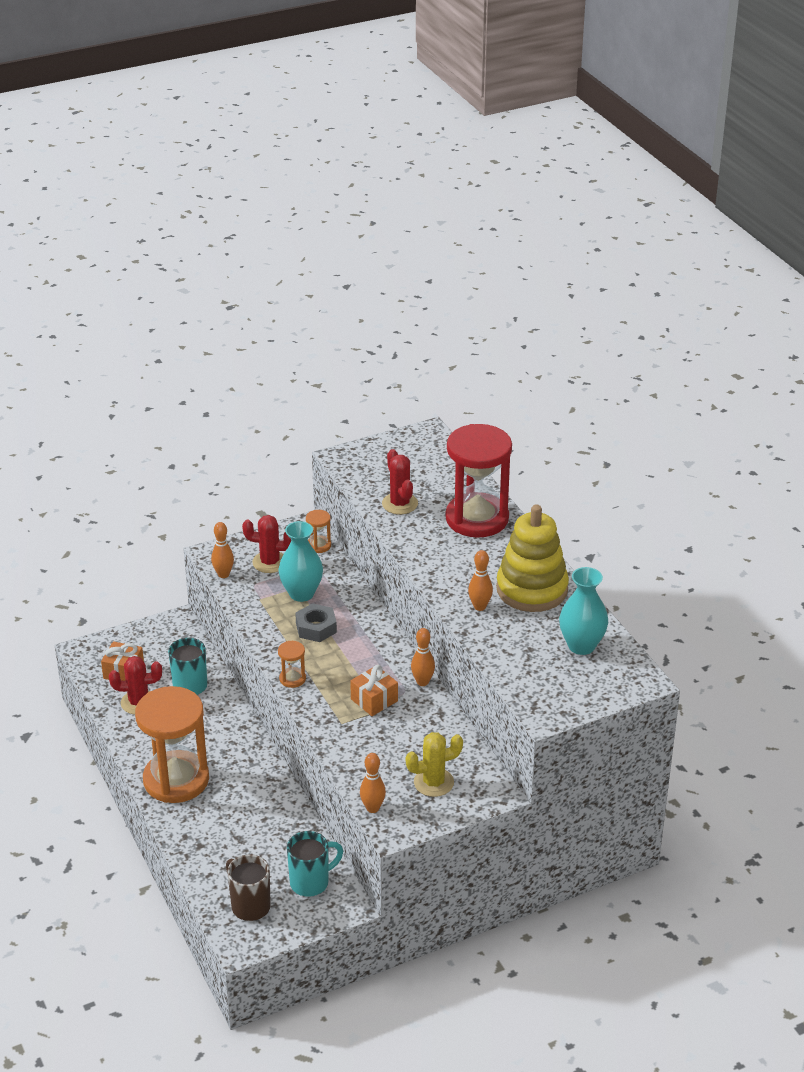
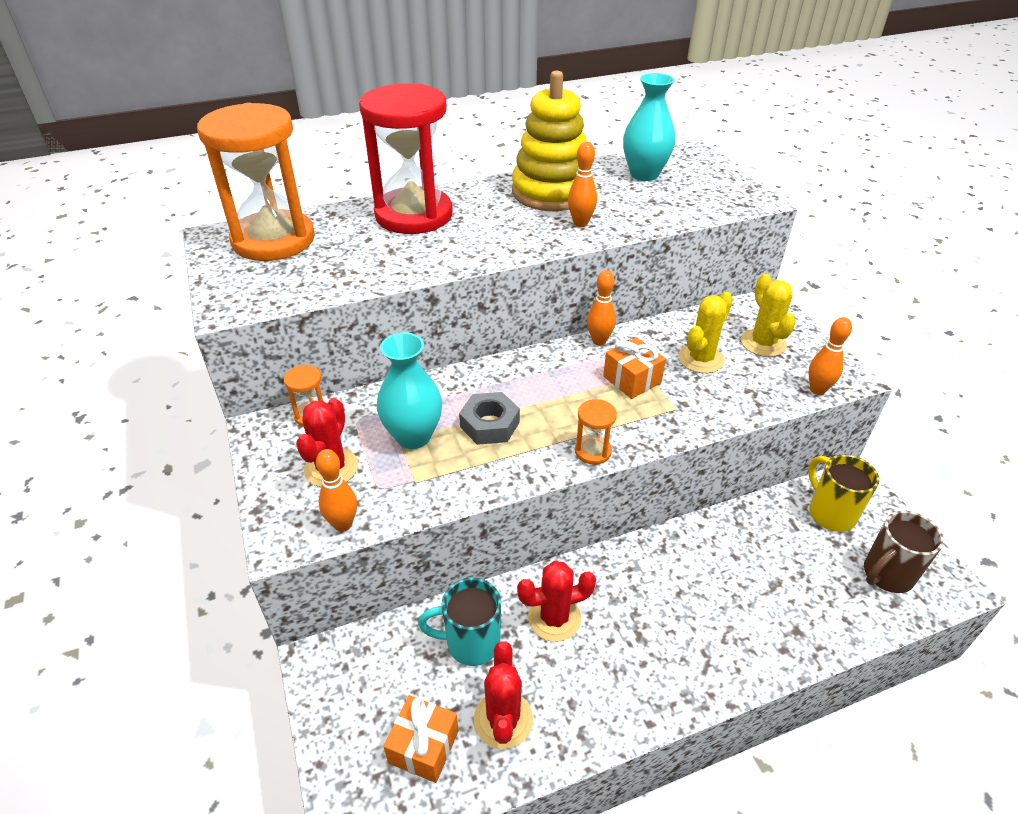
camera: 85 degrees left, 5 degrees up
orange hourglass [135,686,209,803] -> orange hourglass moved to [197,103,315,261]
turquoise mug [287,831,343,897] -> yellow mug [808,455,879,532]
red cactus [382,449,418,514] -> red cactus moved to [517,561,596,642]
none -> yellow cactus [678,291,733,373]

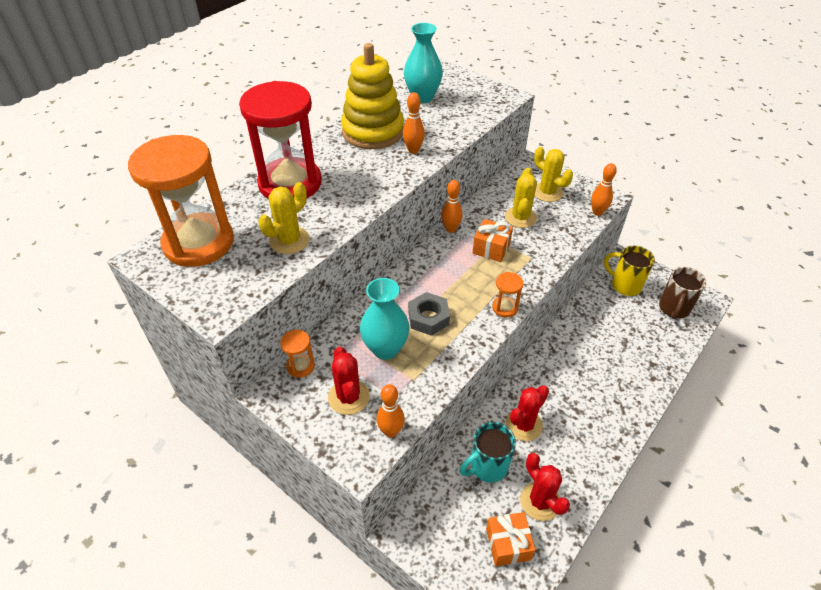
camera: 30 degrees left, 5 degrees up
none -> yellow cactus [258,182,310,254]

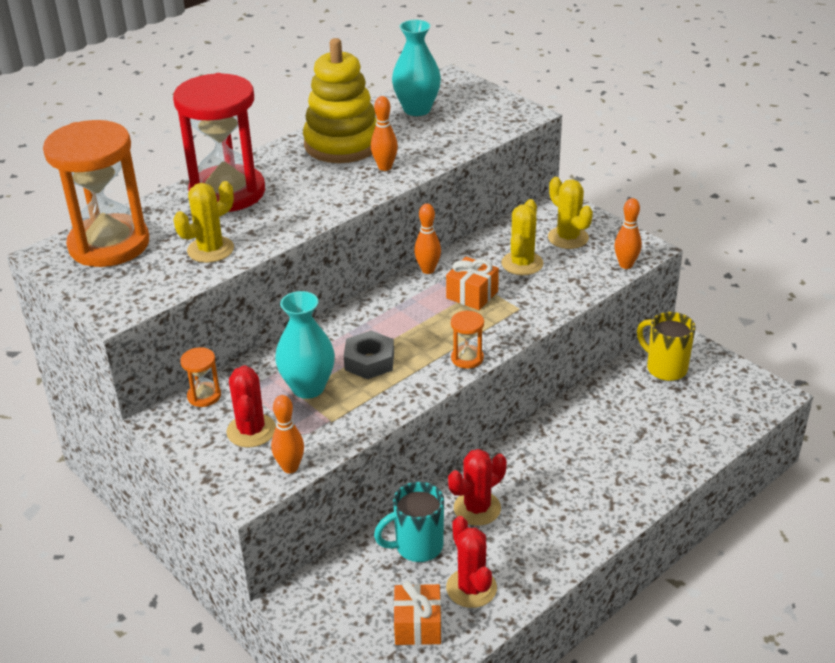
camera: 10 degrees right, 10 degrees down
brown mug [659,267,706,319] -> none

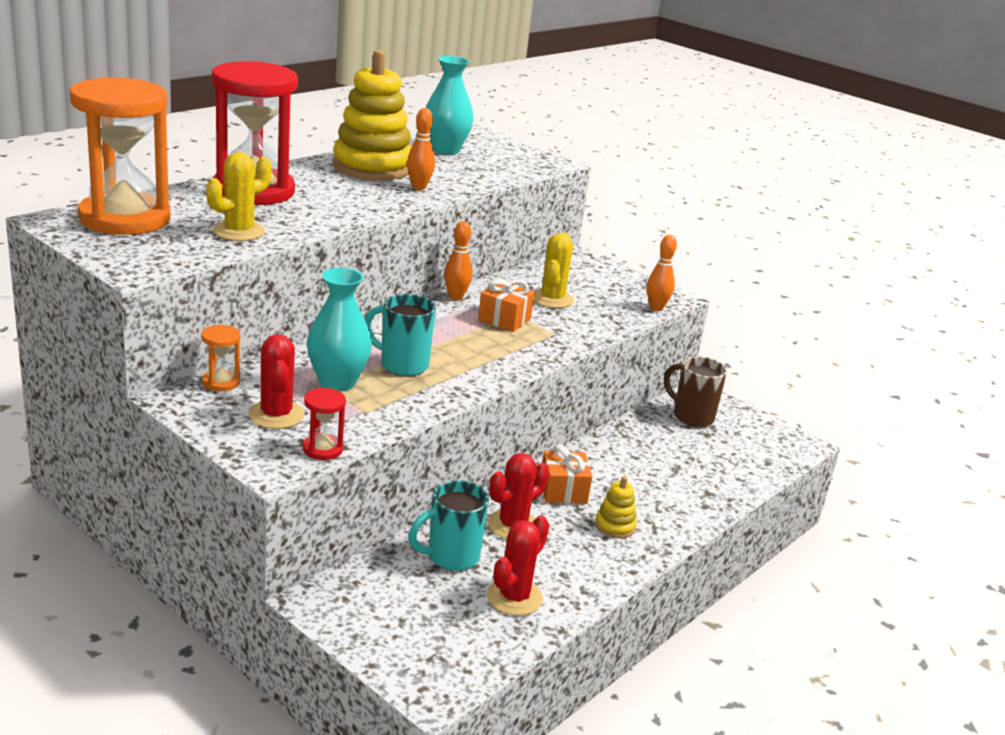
camera: 10 degrees left, 10 degrees down
orange bowling pin [271,395,304,473] -> red hourglass [303,388,346,460]
grey nut [344,331,394,379] -> turquoise mug [365,294,436,376]
orange gift [394,581,441,645] -> orange gift moved to [542,444,592,504]
red cactus [446,516,497,608] -> red cactus turned 60 degrees clockwise [487,516,549,616]
orange hourglass [451,310,484,369] -> none
yellow cactus [548,177,593,249] -> none
yellow mug [637,312,696,381] -> brown mug [664,356,727,427]
none -> yellow stacking toy [595,476,637,538]

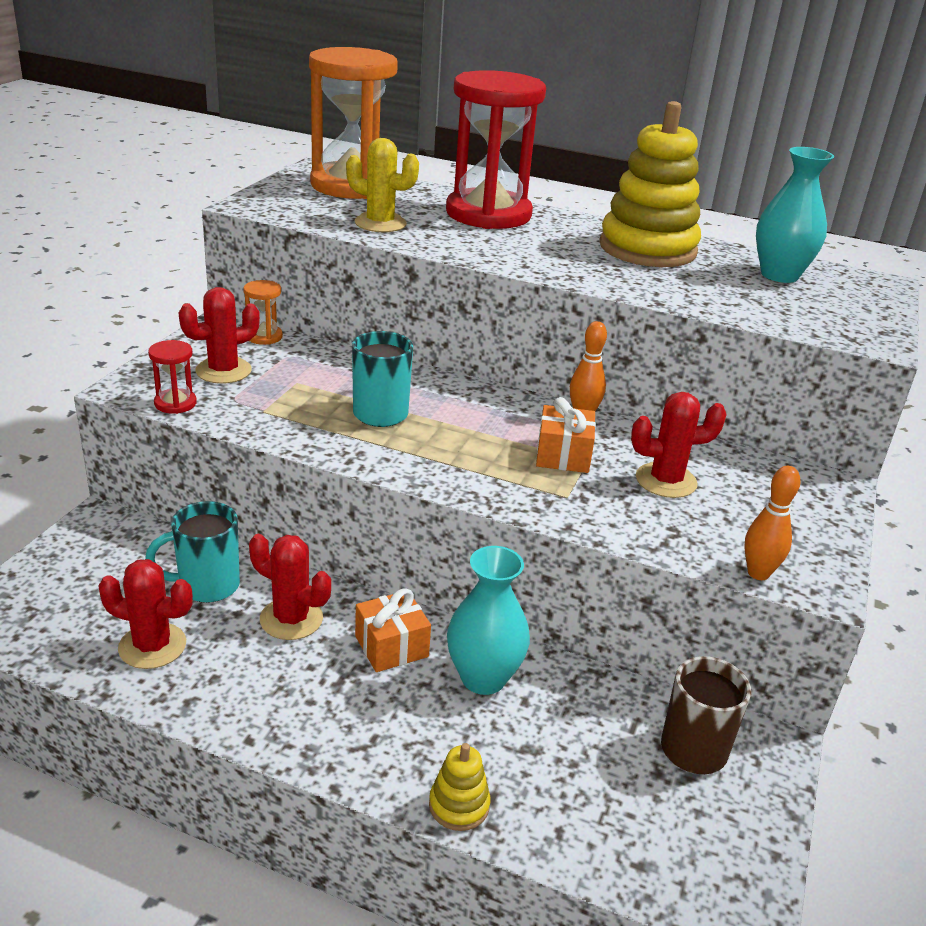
camera: 70 degrees right, 5 degrees up
turquoise vase [307,268,372,392] -> turquoise vase moved to [447,546,530,695]
orange bowling pin [407,108,435,190] -> none
turquoise mug [408,480,489,571] -> turquoise mug turned 60 degrees counterclockwise [145,501,240,603]
yellow cactus [534,233,574,308] -> red cactus [631,392,727,498]
yellow stacking toy [595,476,637,538] -> yellow stacking toy moved to [429,743,491,831]

